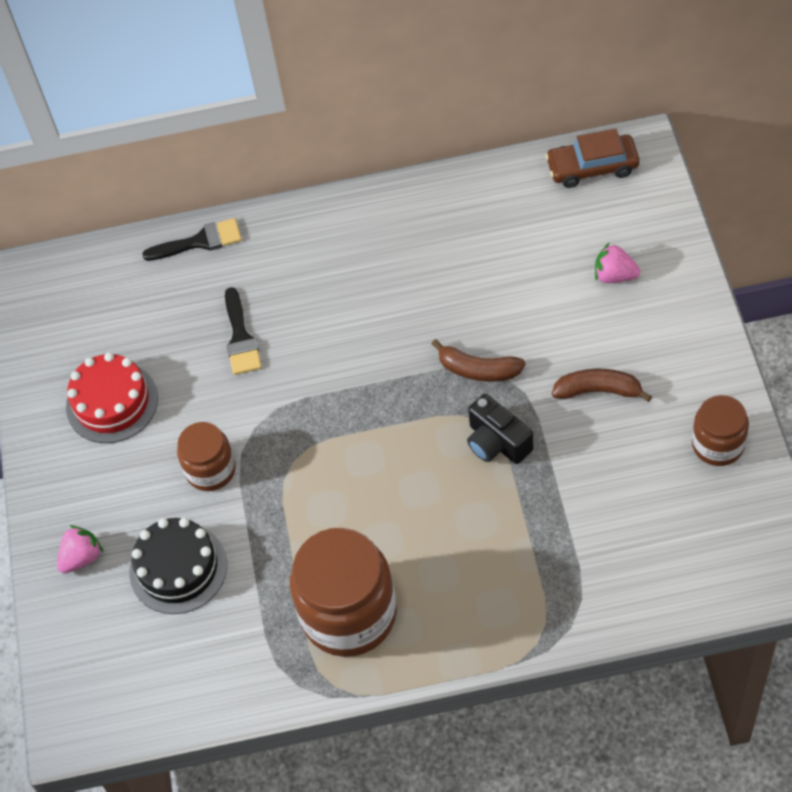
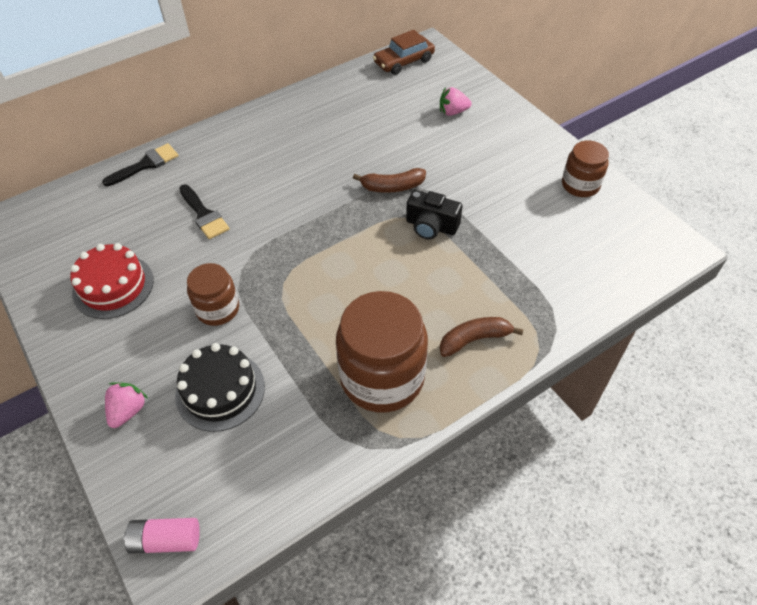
camera: 30 degrees left, 5 degrees down
brown banana [552,369,652,402] -> brown banana moved to [440,317,523,357]
none -> pink battery [124,518,200,554]

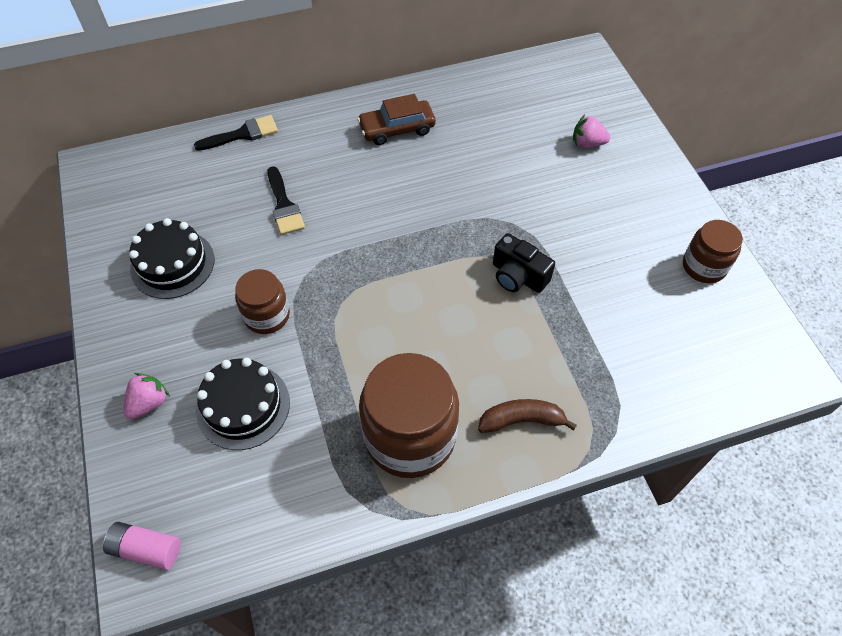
camera: 15 degrees right, 5 degrees up
red cake [70,243,154,319] -> black cake [129,218,214,299]
brown banana [353,168,426,193] -> none
brown car [373,30,435,75] -> brown car moved to [357,94,436,145]

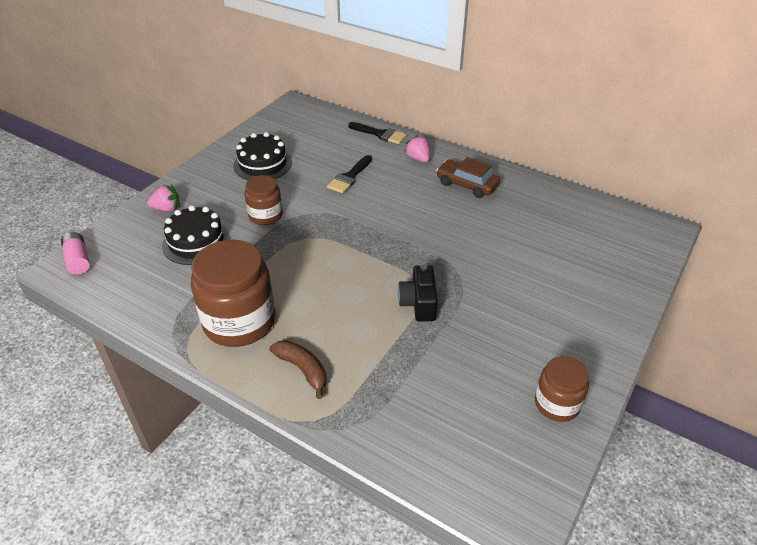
camera: 50 degrees right, 15 degrees down
pink strawberry [573,114,610,148] -> pink strawberry moved to [404,135,430,162]

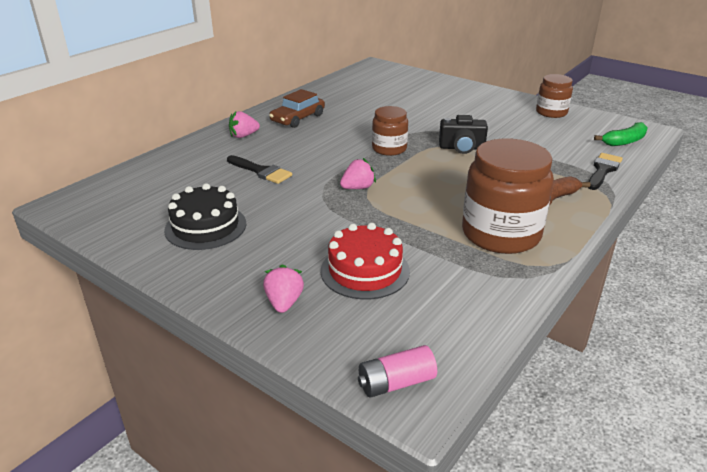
camera: 85 degrees left, 10 degrees down
black cake [162,205,230,265] -> red cake [321,223,410,299]
brown jar [244,175,283,225] -> brown jar moved to [372,106,408,156]
black brush [348,122,407,144] -> black brush moved to [587,153,623,190]
none -> pink strawberry [340,158,376,189]
none -> green banana [594,122,648,146]

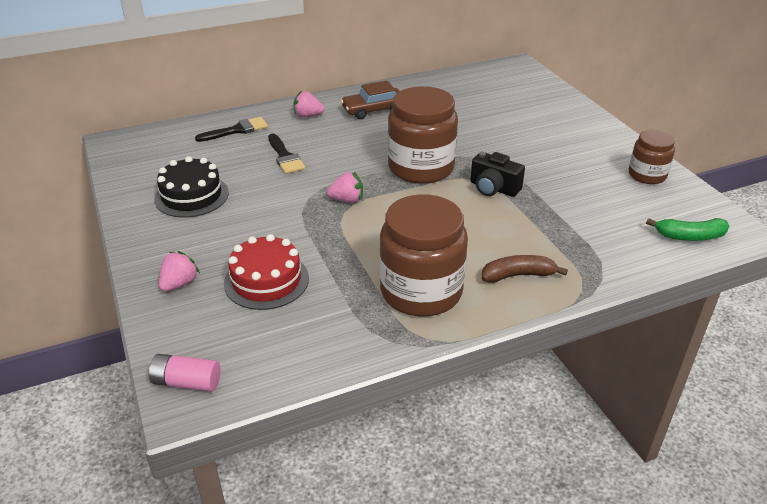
camera: 30 degrees right, 5 degrees up
brown jar [372,106,408,156] -> brown jar [388,86,458,184], size x1.78
black brush [587,153,623,190] -> black brush moved to [195,117,268,142]

